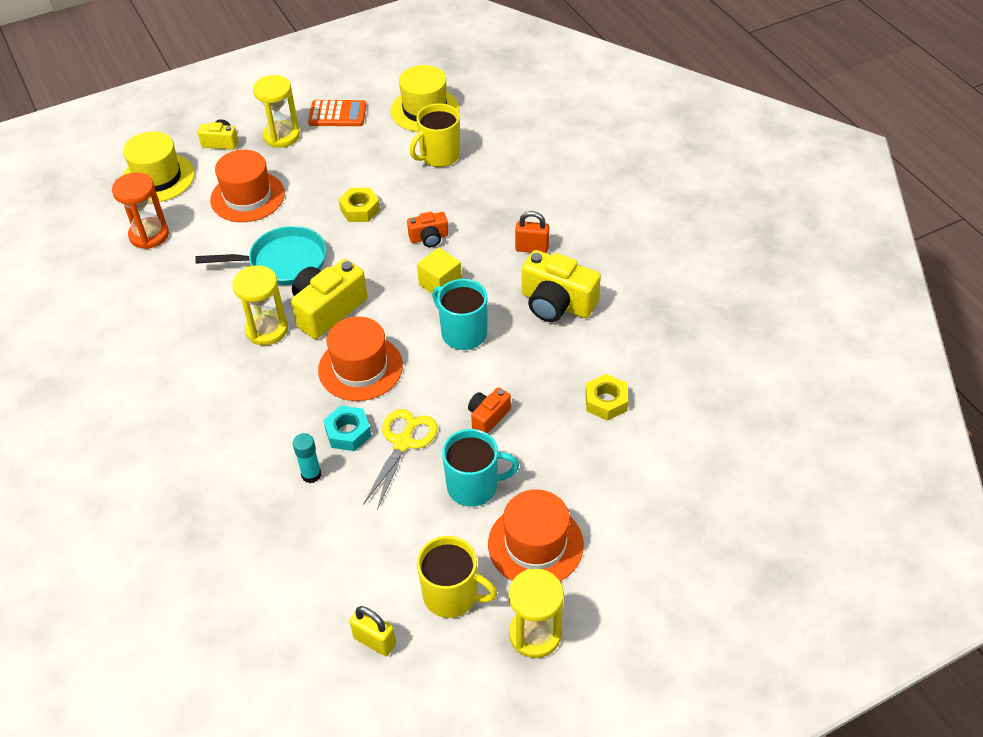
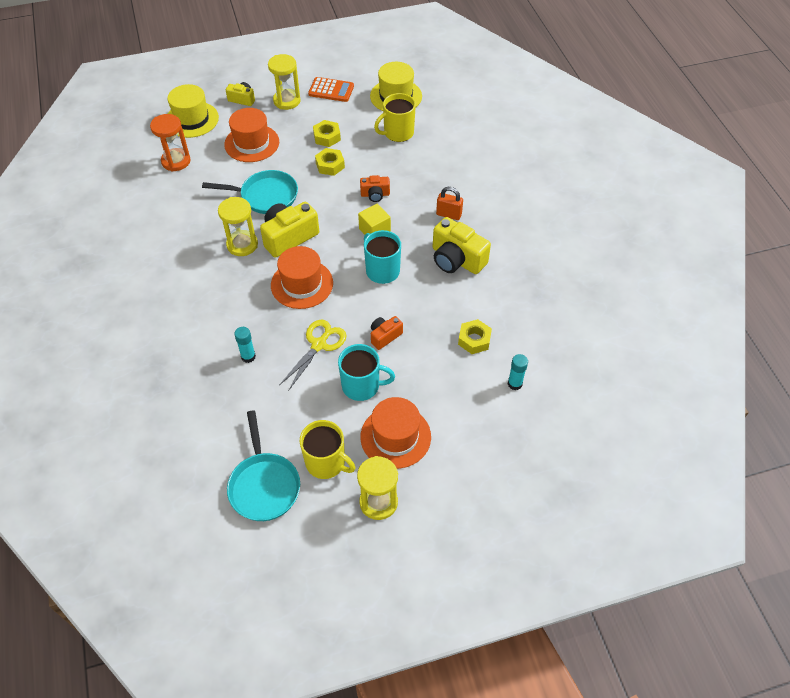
camera: 10 degrees right, 5 degrees up
turquoise nut [323,405,371,451] -> none
yellow padlock [349,606,396,656] -> turquoise pan [227,410,300,521]
none -> yellow nut [313,120,341,147]
none -> turquoise glue stick [508,354,528,390]

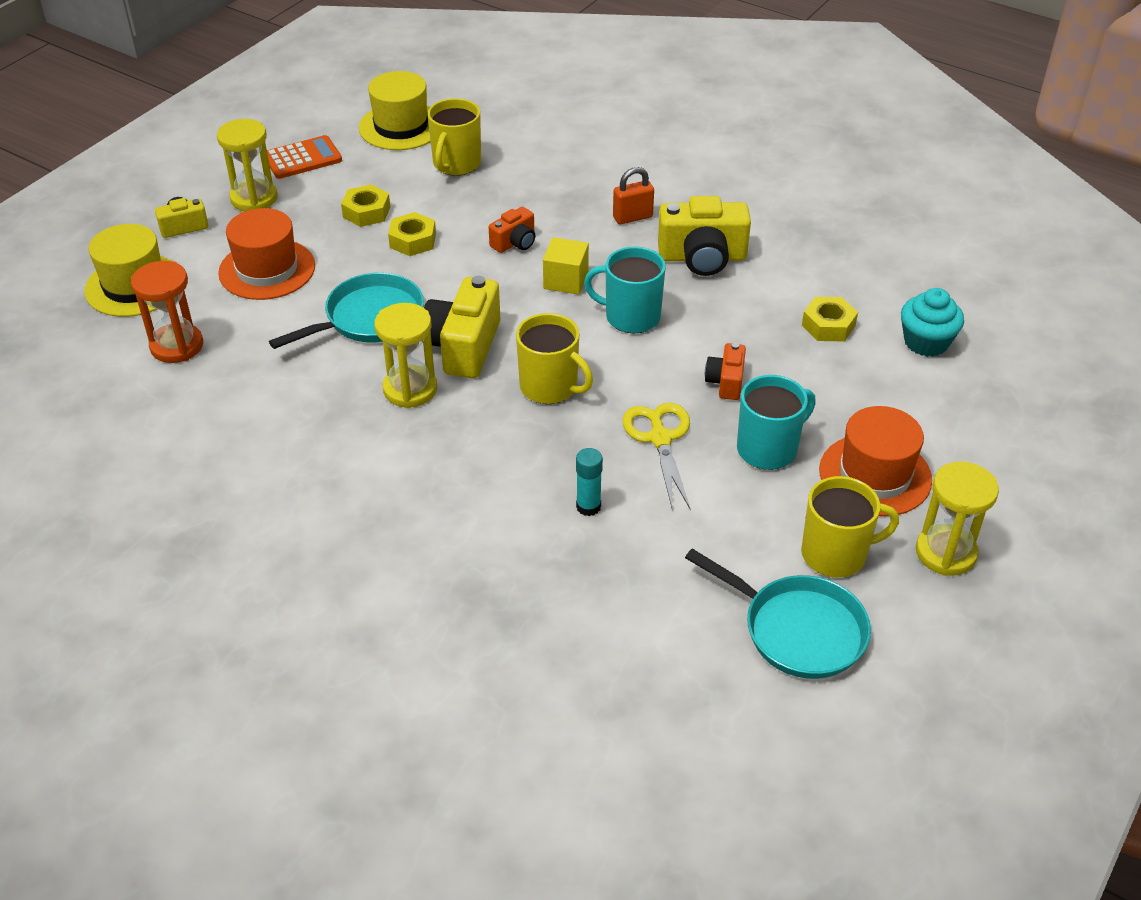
camera: 40 degrees left, 10 degrees down
orange hat [271,246,333,309] -> yellow mug [516,313,593,404]
turquoise glue stick [508,354,528,390] -> turquoise cupcake [901,288,964,357]

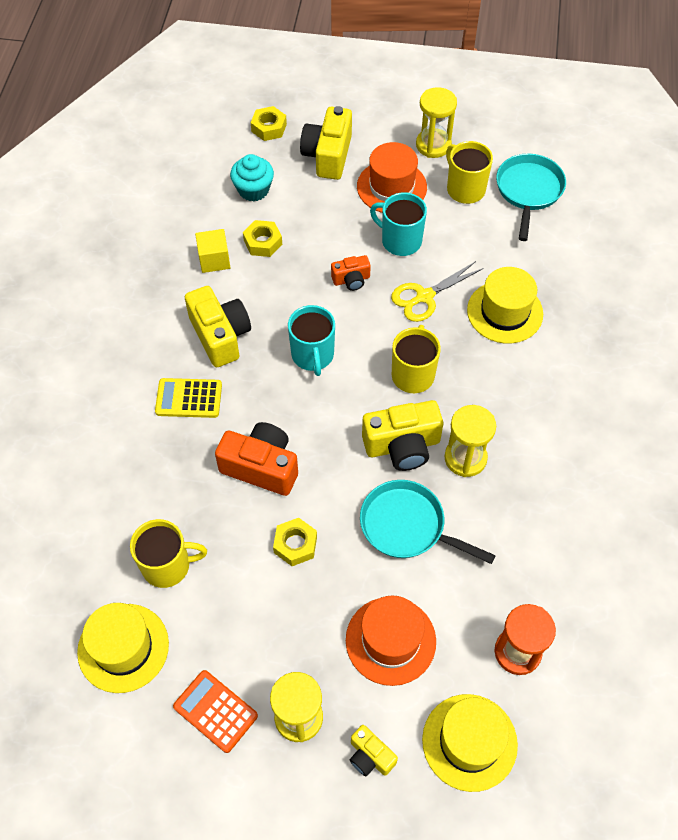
camera: 115 degrees left, 15 degrees up
yellow nut [341,184,390,227] -> yellow nut moved to [251,106,287,141]
orange camera [489,207,535,253] -> orange camera [215,422,298,496], size x1.83
yellow cube [543,237,589,295] -> yellow cube moved to [195,229,230,273]
turquoise glue stick [576,448,603,516] -> yellow hat [467,267,543,344]
orange padlock [613,167,654,224] -> yellow calculator [155,378,222,418]
none -> yellow camera [300,106,352,180]

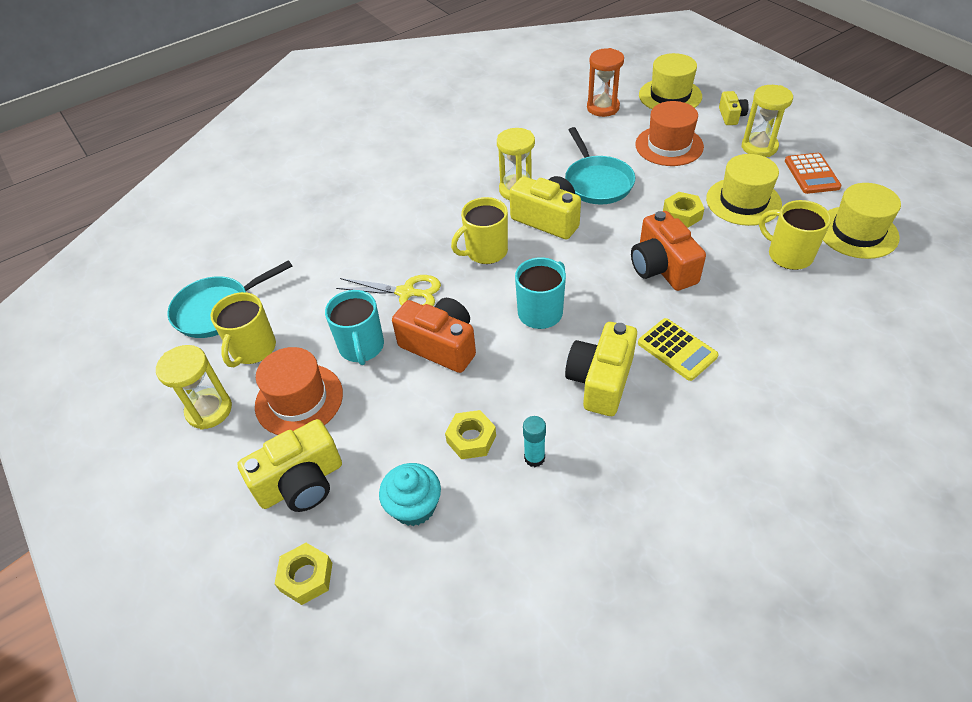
camera: 130 degrees left, 10 degrees down
yellow cube [195,229,230,273] -> turquoise glue stick [523,416,546,467]
orange camera [331,255,371,291] -> orange camera [392,298,476,373], size x1.83
yellow hat [467,267,543,344] -> yellow hat moved to [706,154,782,226]

